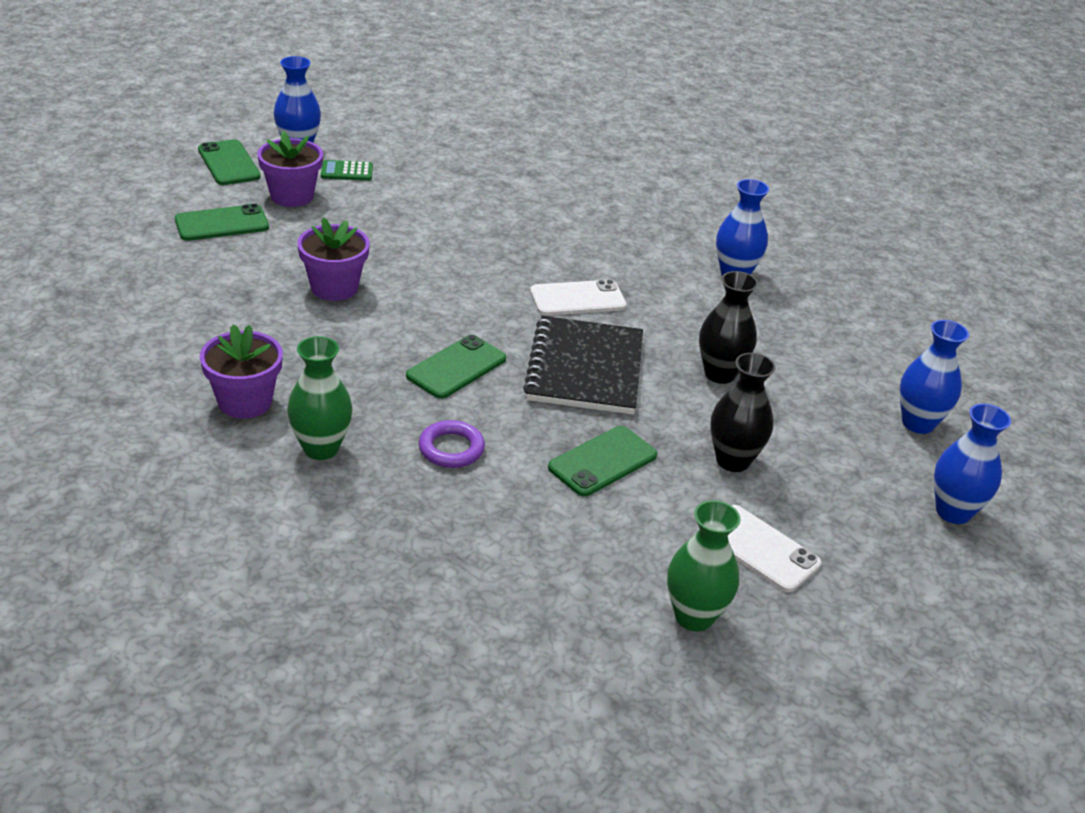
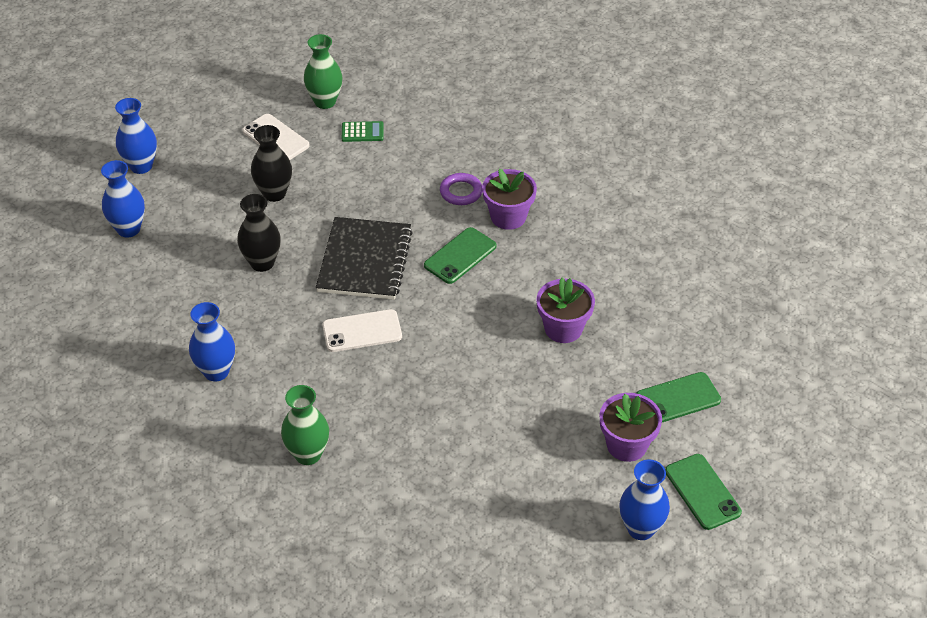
camera: 175 degrees left, 10 degrees up
purple flower pot [200,324,283,419] -> purple flower pot moved to [482,169,537,230]
green vase [287,336,353,460] -> green vase moved to [281,385,329,465]
green calculator [321,160,373,181] -> green calculator moved to [342,121,384,142]
green phone [548,426,657,497] -> none

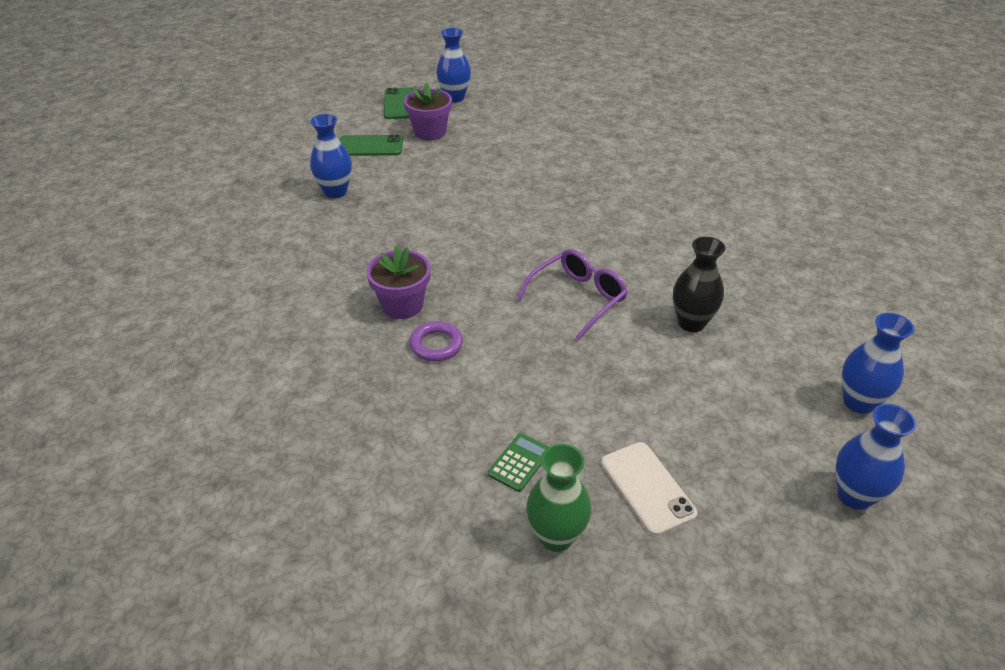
camera: 160 degrees left, 5 degrees down
blue vase [189,302,235,382] -> blue vase moved to [310,114,352,198]
black vase [251,125,292,202] -> none
green vase [281,385,329,465] -> none
black notebook [316,217,413,300] -> purple glasses [516,249,628,340]
white phone [323,309,402,352] -> none
green calculator [342,121,384,142] -> green calculator turned 105 degrees clockwise [488,433,549,492]
green phone [424,227,497,284] -> none
purple flower pot [537,278,595,343] -> none

